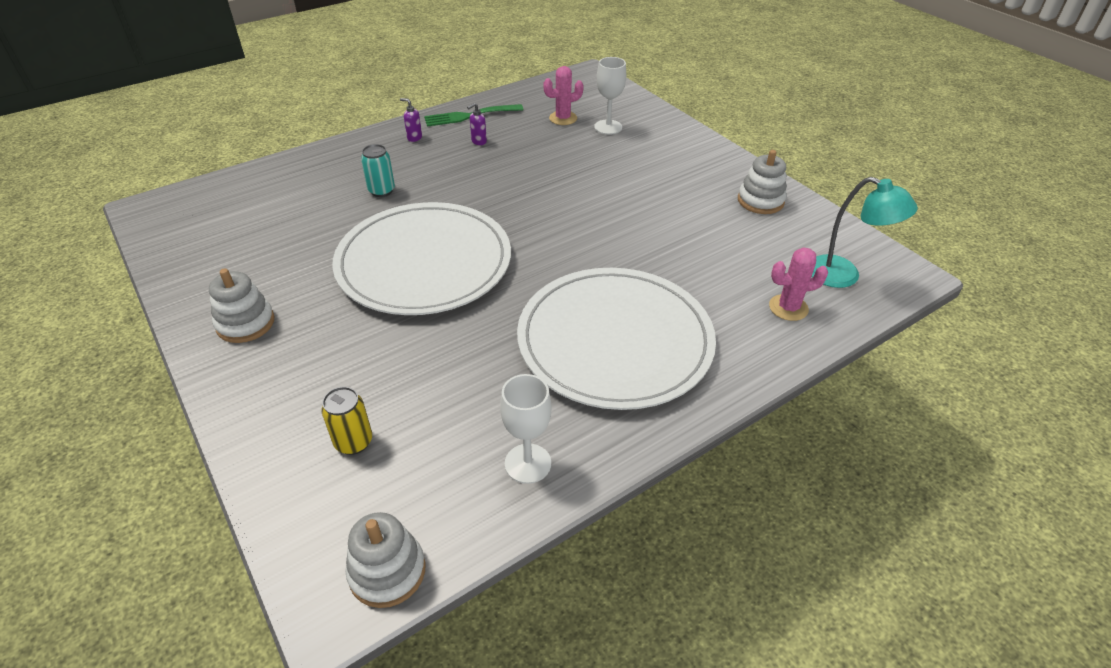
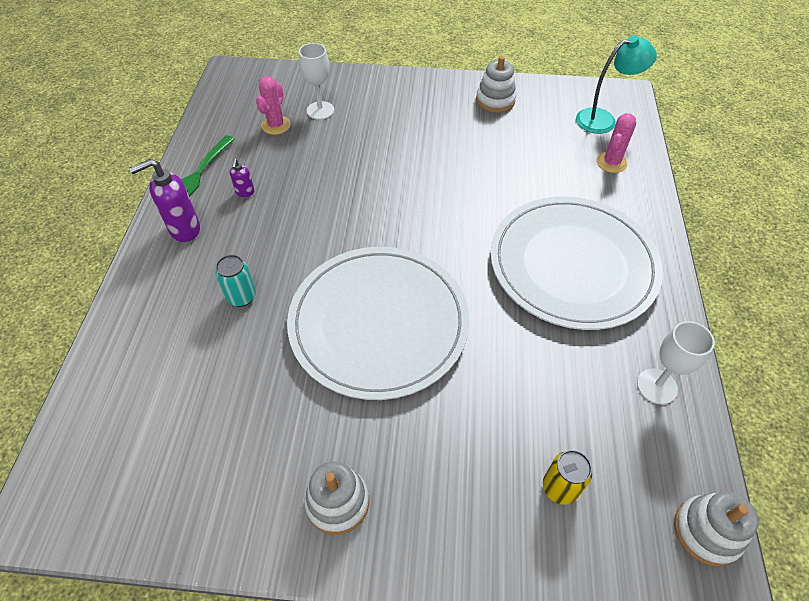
camera: 50 degrees left, 10 degrees up
purple soap dispenser [400,98,422,142] -> purple soap dispenser [129,159,200,242], size x1.95

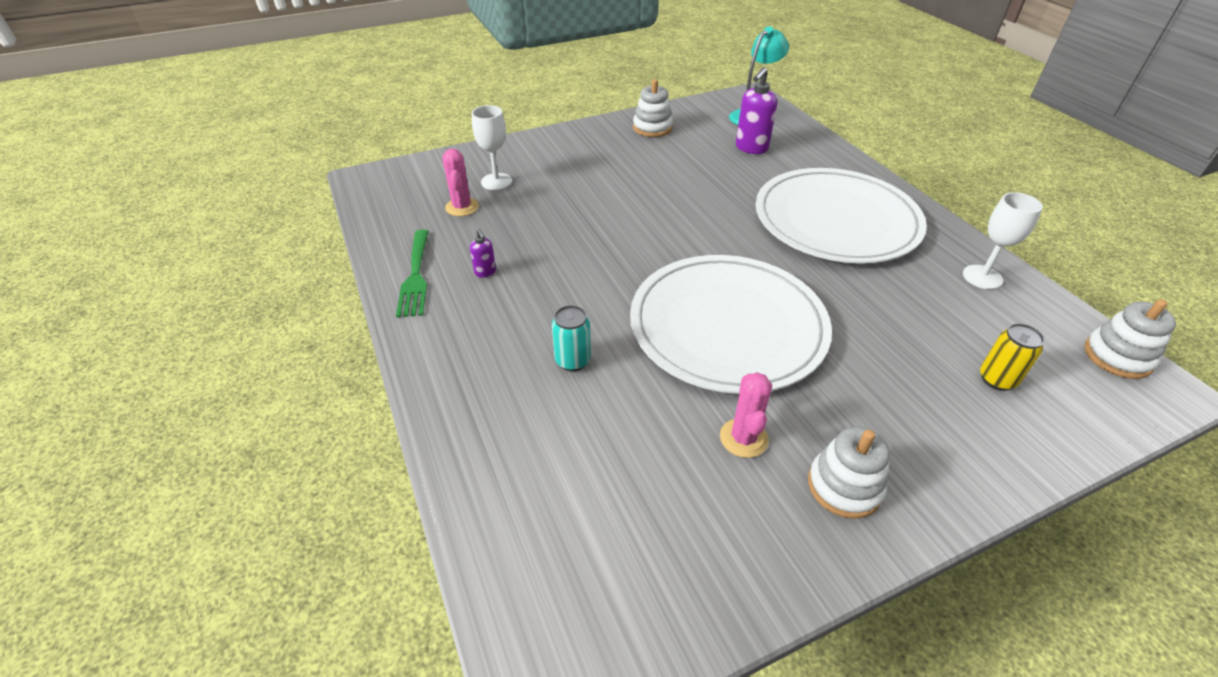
camera: 30 degrees left, 10 degrees down
purple soap dispenser [129,159,200,242] -> purple soap dispenser moved to [736,67,777,154]
pink cactus [596,113,636,173] -> pink cactus moved to [720,372,772,458]

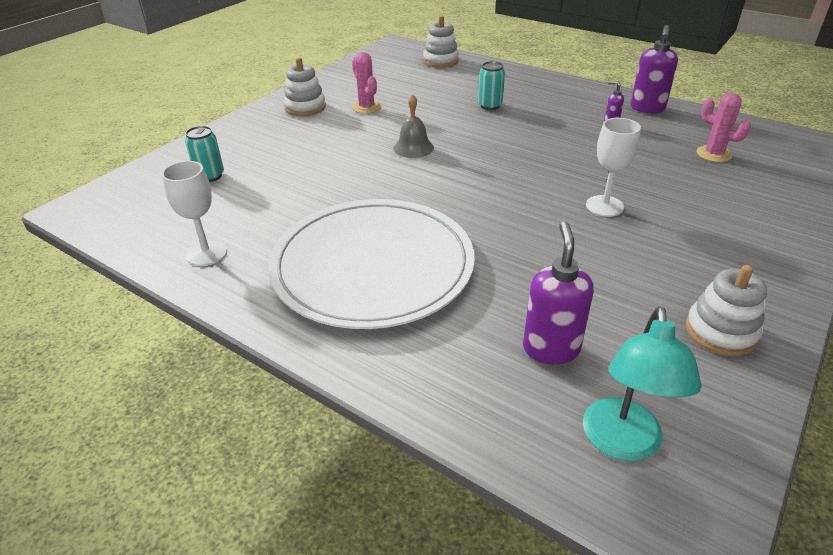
camera: 150 degrees right, 5 degrees down
green fork [396,230,429,317] -> purple soap dispenser [631,25,678,113]
white goblet [472,105,512,190] -> white goblet moved to [586,118,641,217]
white plate [630,255,832,394] -> grey bell [394,94,434,158]
yellow can [980,323,1045,391] -> turquoise can [185,126,224,182]
white stacking toy [1084,299,1176,379] -> white stacking toy moved to [423,15,459,68]

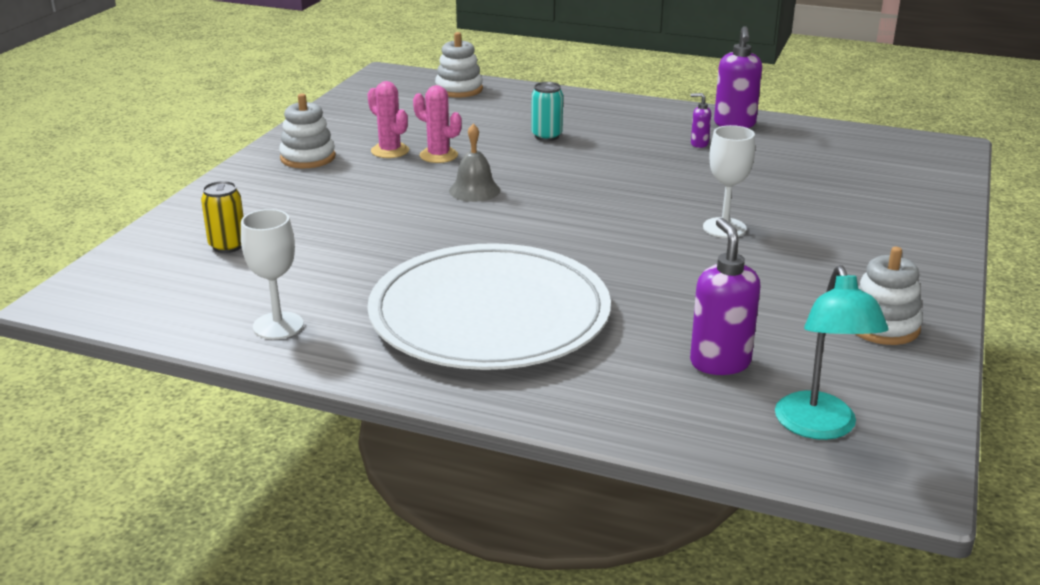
camera: 15 degrees left, 10 degrees down
turquoise can [185,126,224,182] -> yellow can [201,181,244,253]
pink cactus [697,93,751,162] -> pink cactus moved to [413,85,462,163]

